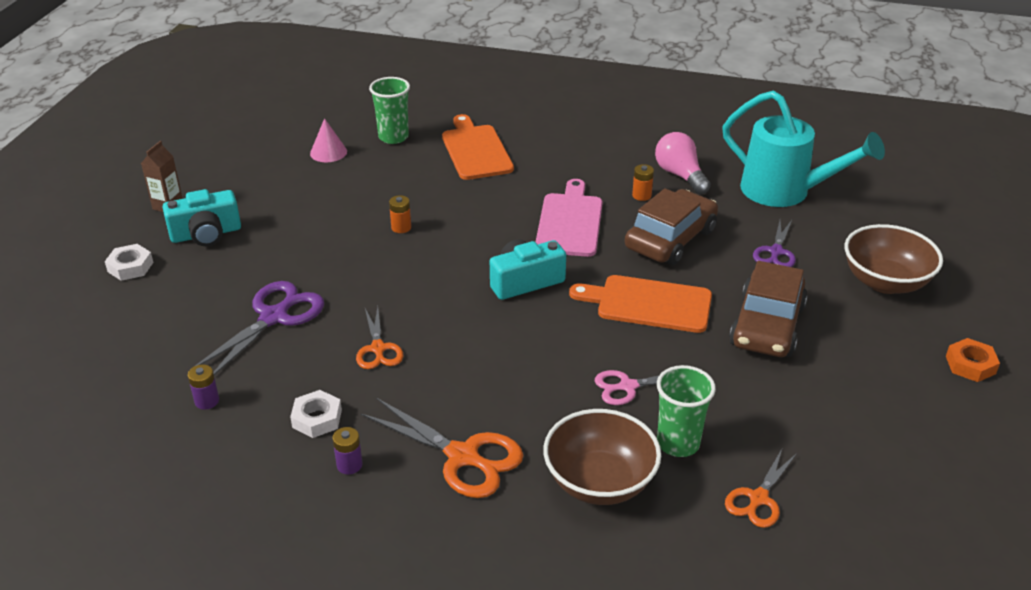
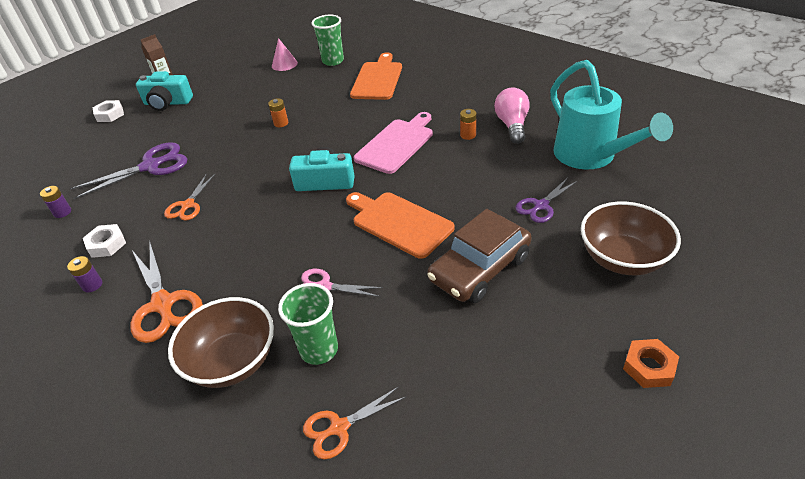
camera: 30 degrees right, 5 degrees up
brown car [625,188,718,265] -> none

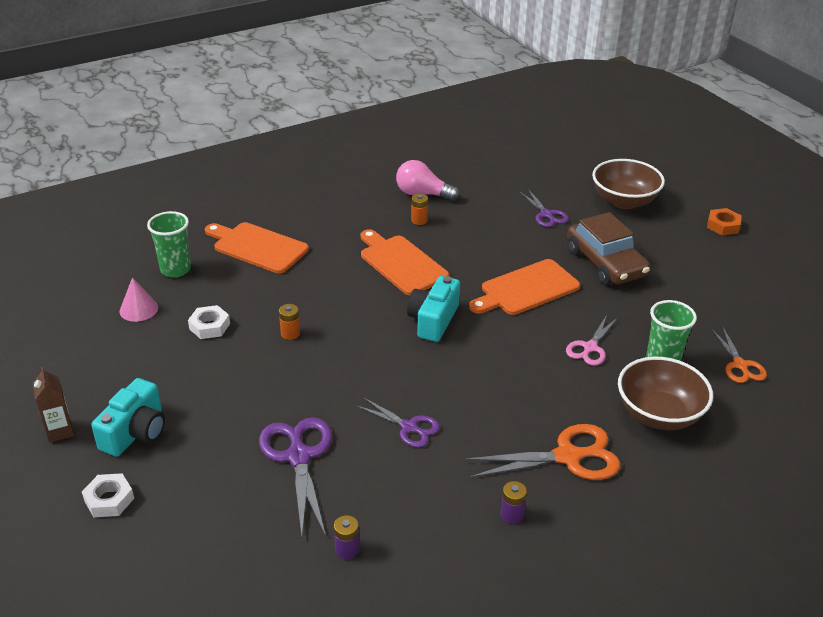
camera: 75 degrees left, 5 degrees down
white nut [83,224,126,258] -> white nut moved to [188,305,230,339]
orange scissors [164,173,215,221] -> purple scissors [356,397,440,448]
pink cutting board [354,112,433,174] -> orange cutting board [361,229,449,296]
turquoise watering can [550,60,673,169] -> none

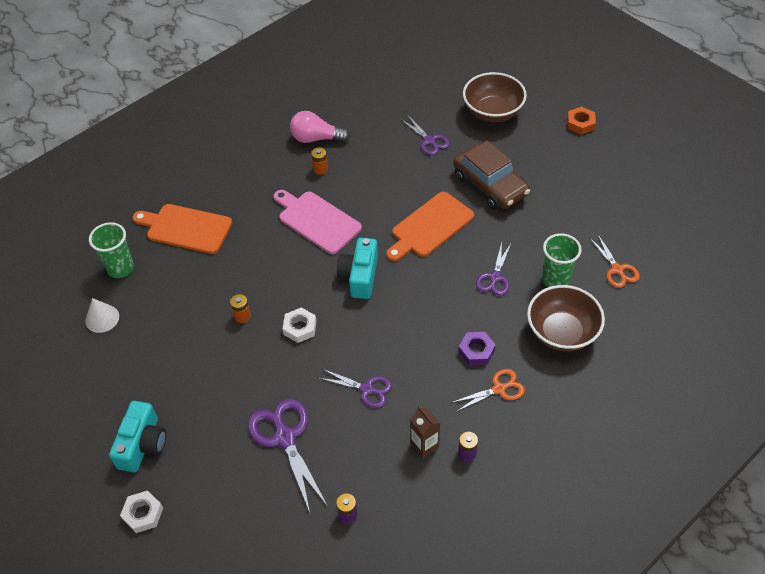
camera: 10 degrees left, 15 degrees up
brown carton [33,367,74,443] -> brown carton moved to [410,406,440,458]
pink cone [119,277,158,322] -> white cone [85,298,119,333]
white nut [188,305,230,339] -> white nut moved to [283,307,317,343]
orange cutting board [361,229,449,296] -> pink cutting board [274,190,362,254]
orange scissors [464,424,621,480] -> orange scissors [451,369,525,412], size x0.61
pink scissors [566,315,617,366] -> purple scissors [476,242,511,296]
none -> purple nut [458,332,496,365]

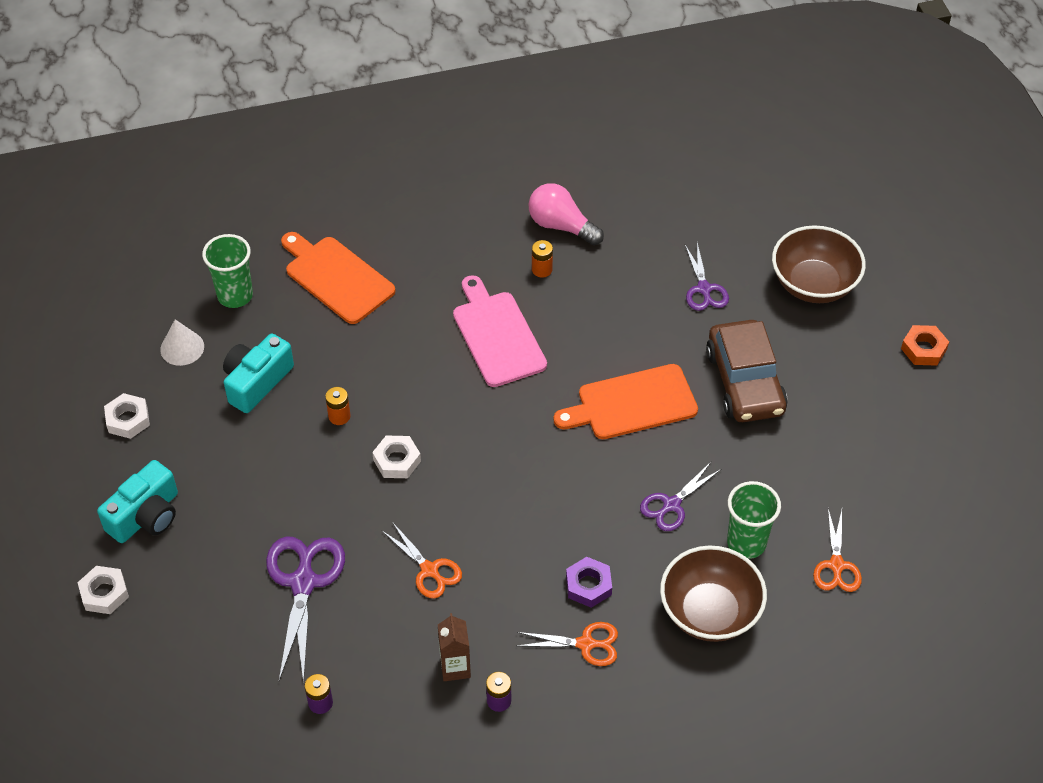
camera: 25 degrees right, 0 degrees up
purple scissors [319,369,392,408] -> orange scissors [381,522,462,599]
turquoise camera [337,238,378,299] -> turquoise camera moved to [223,334,294,413]
none -> white nut [104,393,150,439]

